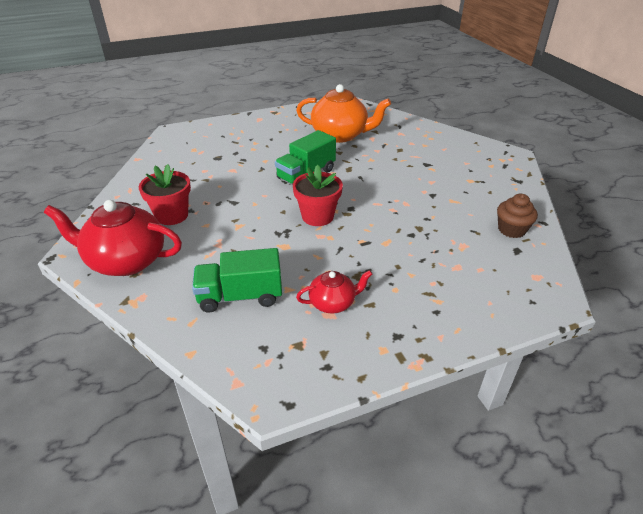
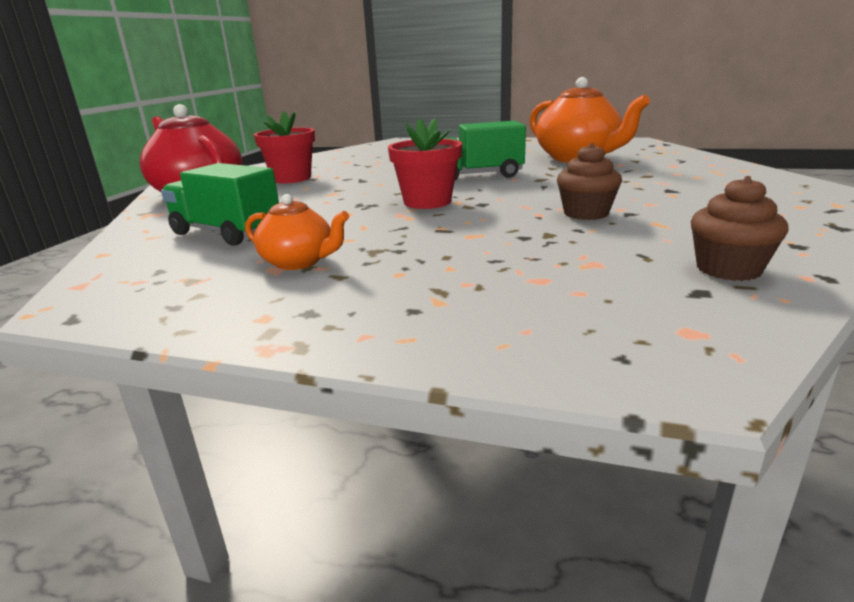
camera: 40 degrees right, 15 degrees down
red teapot [296,270,372,314] -> orange teapot [245,194,349,270]
none -> brown cupcake [557,143,622,220]

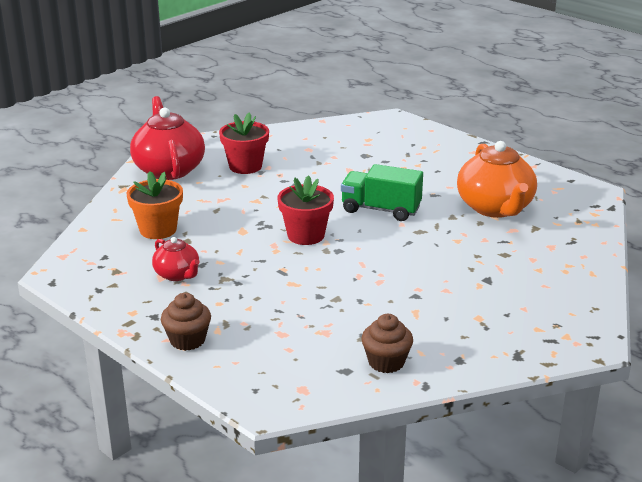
camera: 25 degrees right, 5 degrees up
green truck [161,163,279,246] -> orange flower pot [126,171,183,239]
orange teapot [245,194,349,270] -> red teapot [152,237,200,281]
brown cupcake [557,143,622,220] -> brown cupcake moved to [161,293,211,351]

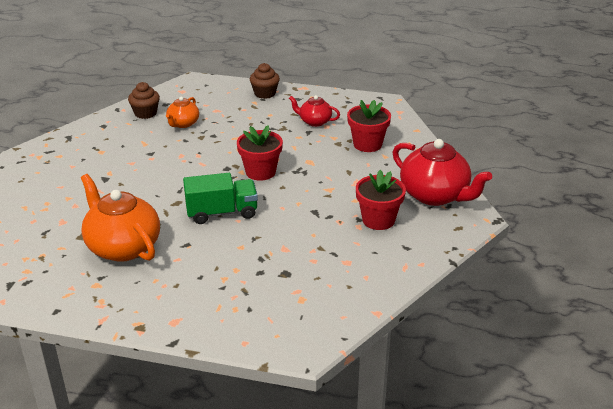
camera: 150 degrees right, 5 degrees up
orange flower pot [126,171,183,239] -> red flower pot [347,100,391,152]
none -> orange teapot [166,97,199,128]

